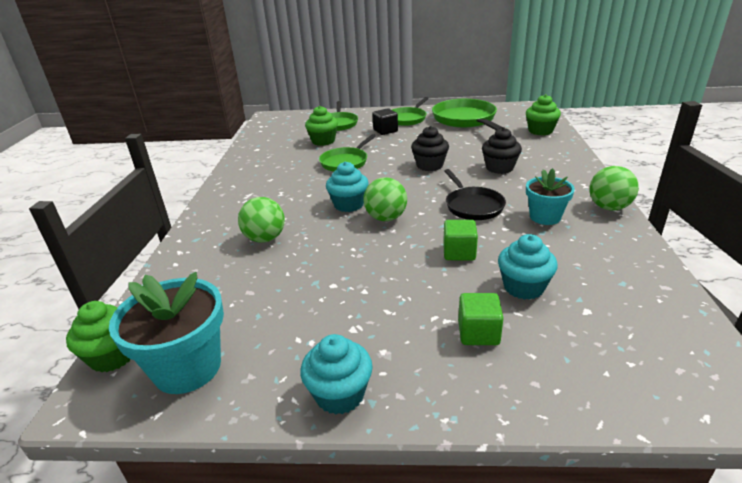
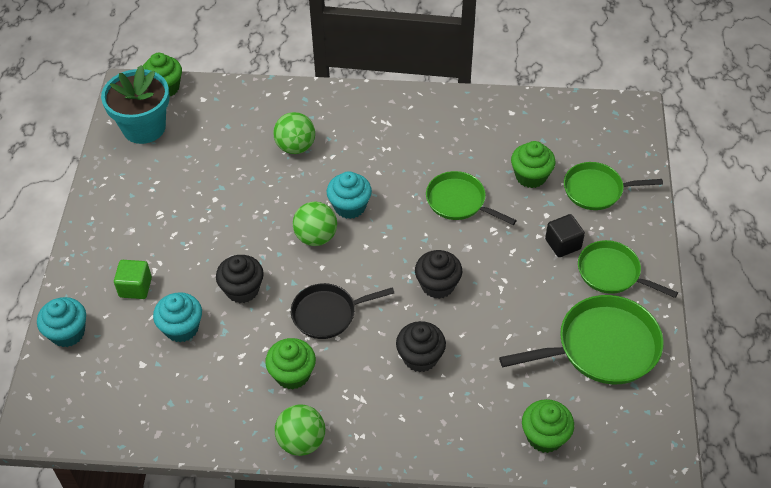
camera: 90 degrees right, 20 degrees up
turquoise cupcake [300,334,373,415] -> turquoise cupcake moved to [37,297,86,347]
green cube [443,220,478,261] -> black cupcake [216,255,264,303]
turquoise flower pot [526,168,575,225] -> green cupcake [265,338,316,390]

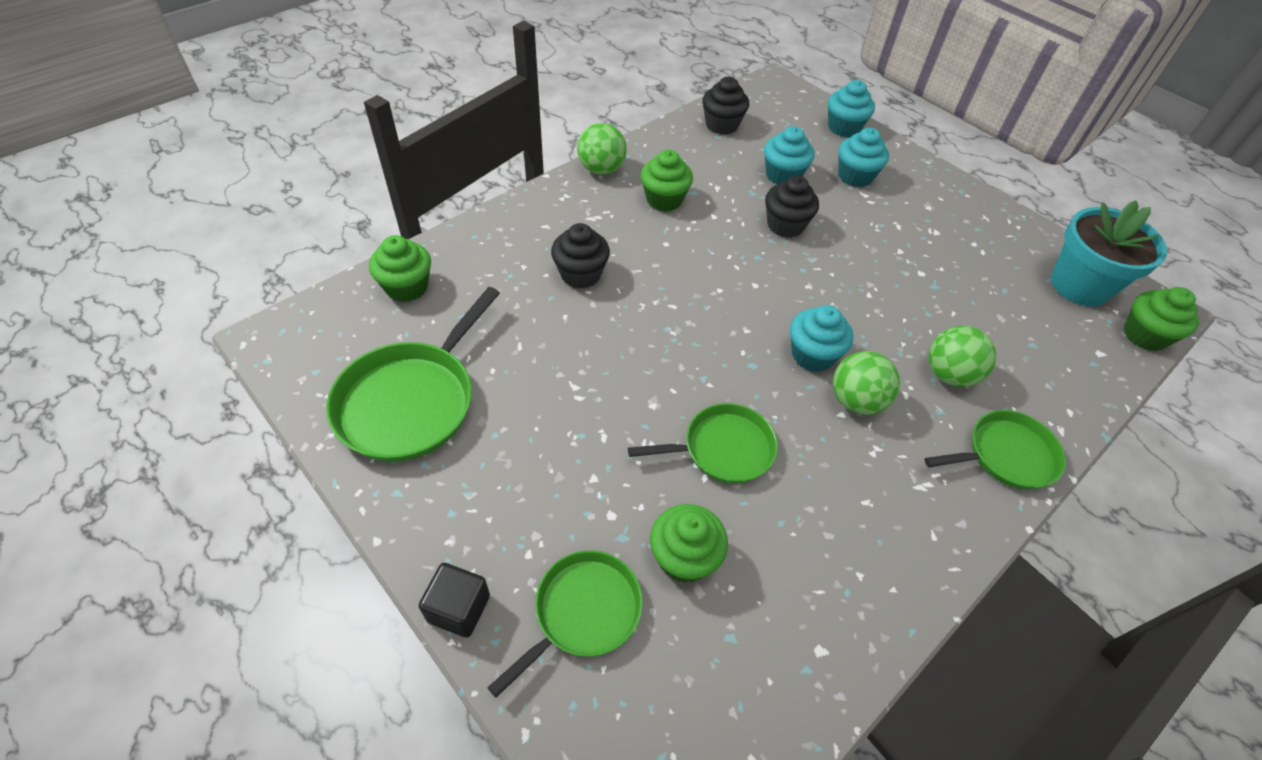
camera: 130 degrees right, 0 degrees up
green cube [114,260,152,299] -> turquoise cupcake [838,128,889,187]
black pan [291,283,394,339] -> none
green ball [293,201,337,246] -> green ball moved to [833,351,900,415]
black cupcake [415,250,462,299] -> black cupcake moved to [702,77,749,135]
black cube [545,214,585,257] -> black cube moved to [419,563,490,638]
green pan [578,240,678,298] -> green pan moved to [925,410,1066,490]

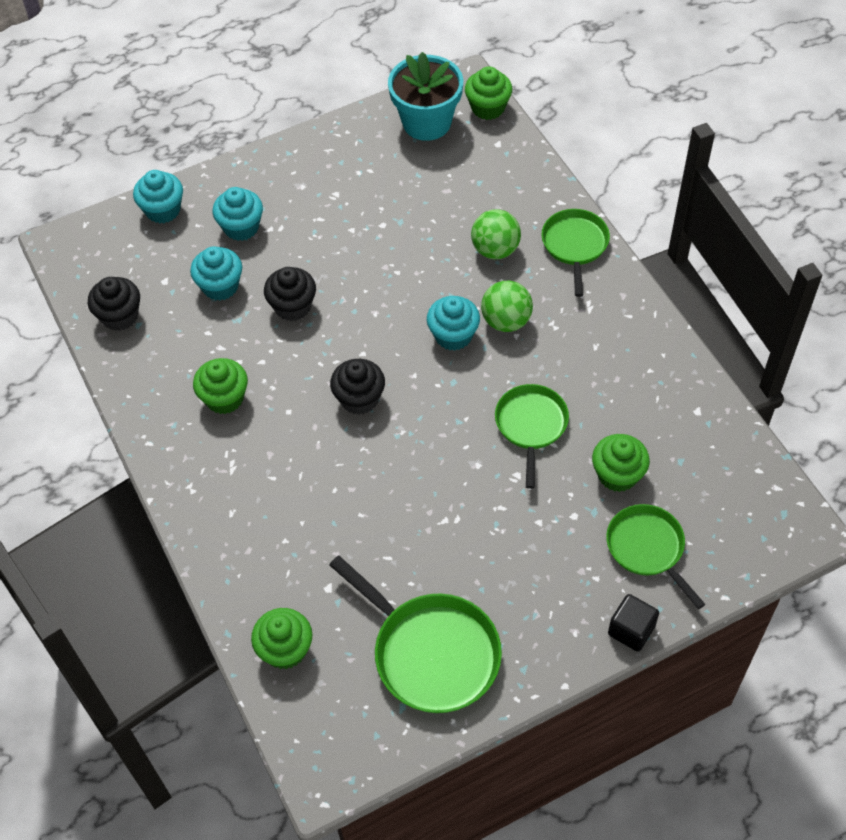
camera: 70 degrees left, 5 degrees up
black cupcake [551,223,610,289] -> black cupcake moved to [330,359,385,415]
green ball [577,123,627,175] -> none

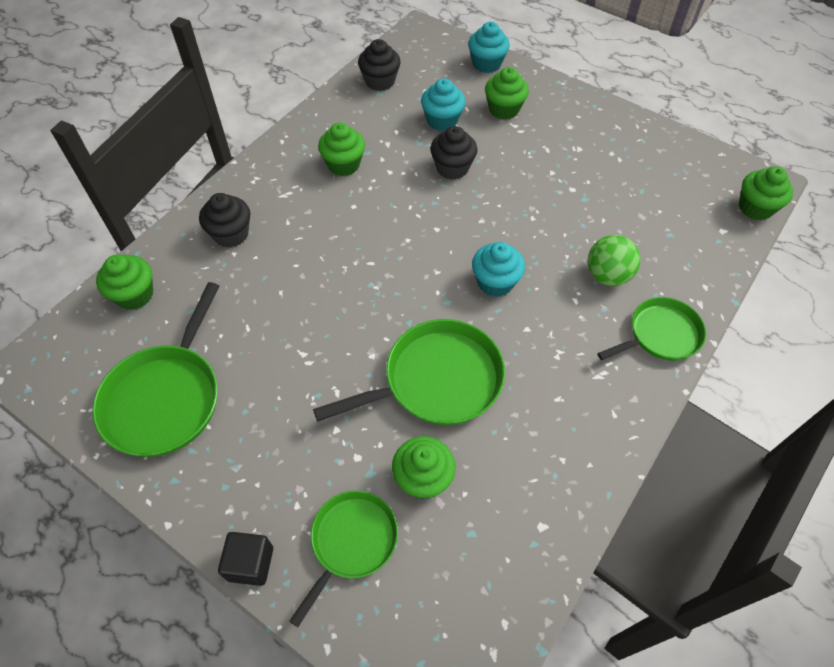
camera: 60 degrees right, 0 degrees up
turquoise cupcake [213,187,263,241] -> green cupcake [485,67,529,120]
black cupcake [330,359,385,415] -> black cupcake moved to [199,193,250,248]
turquoise flower pot [388,52,463,141] -> none
green ball [481,281,533,332] -> none
green pan [495,384,569,489] -> green pan [313,319,505,425], size x1.55

